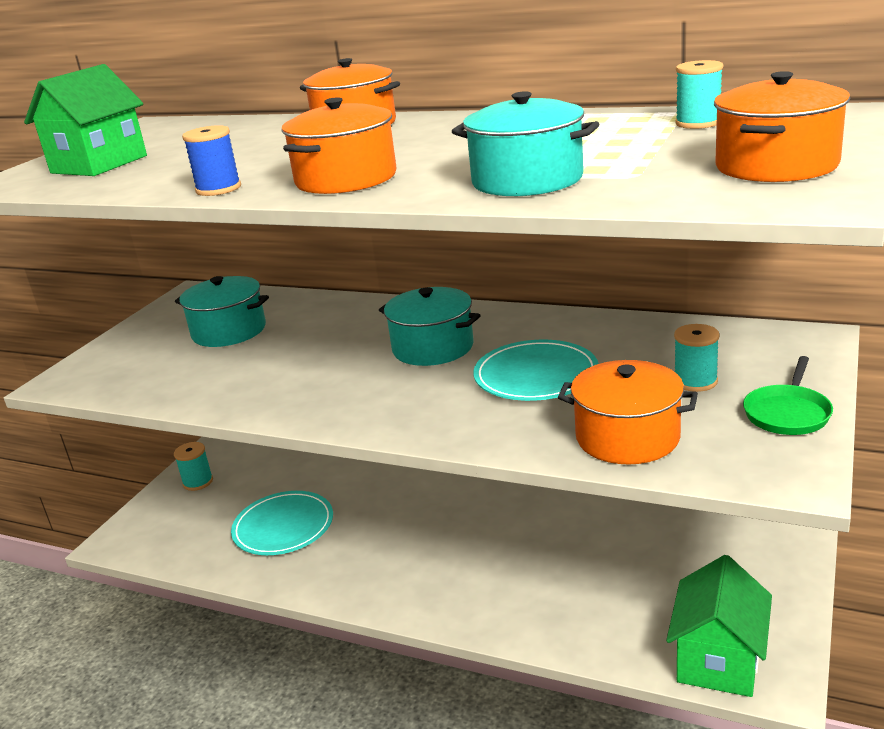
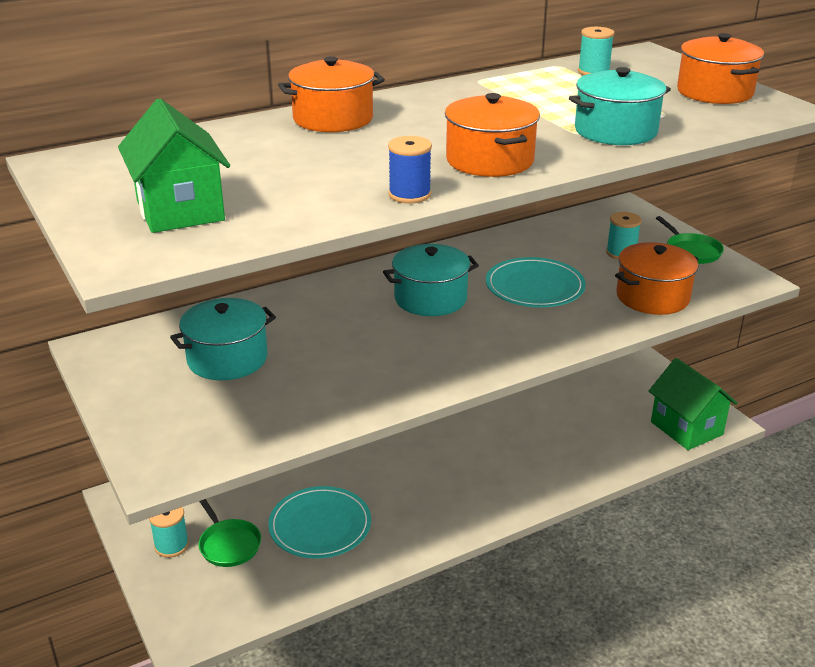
camera: 55 degrees left, 5 degrees up
none -> green pan [199,499,261,567]

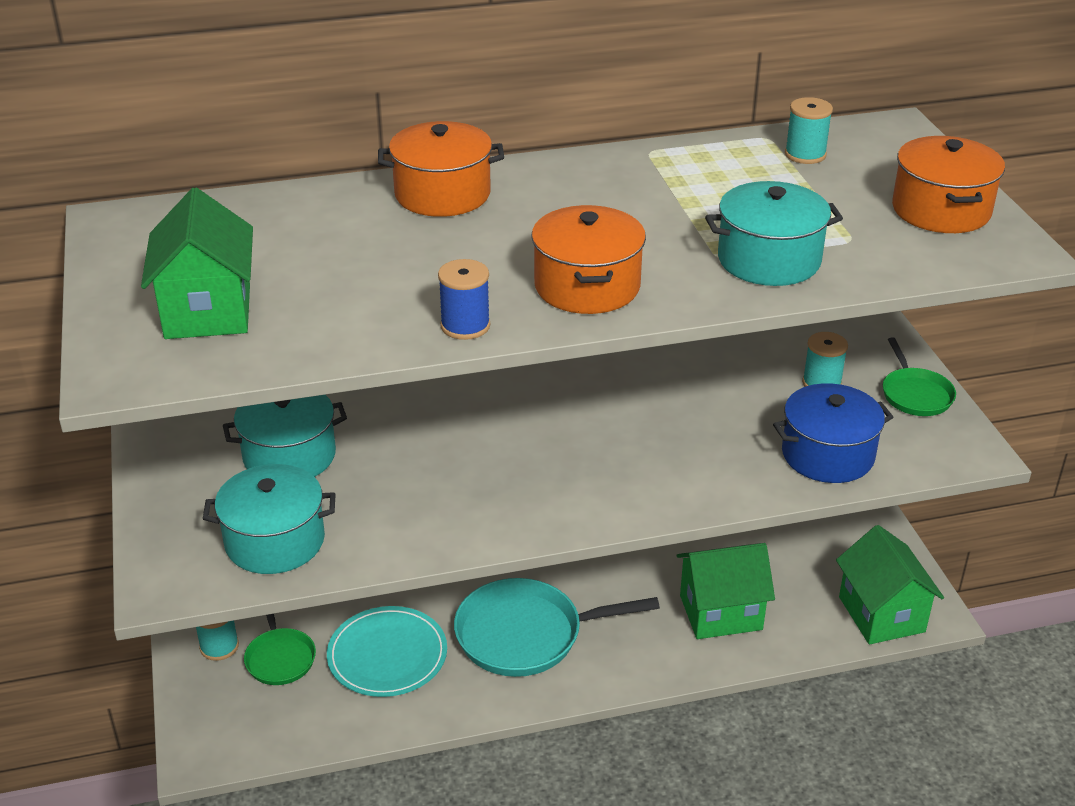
camera: 15 degrees right, 5 degrees up
turquoise pot [383,244,479,316] -> turquoise pot moved to [203,464,336,574]
turquoise plate [486,257,586,307] -> none
orange pot [615,242,699,315] -> blue pot [773,383,893,483]
none -> turquoise pan [454,578,660,677]
none -> green house [677,543,775,639]

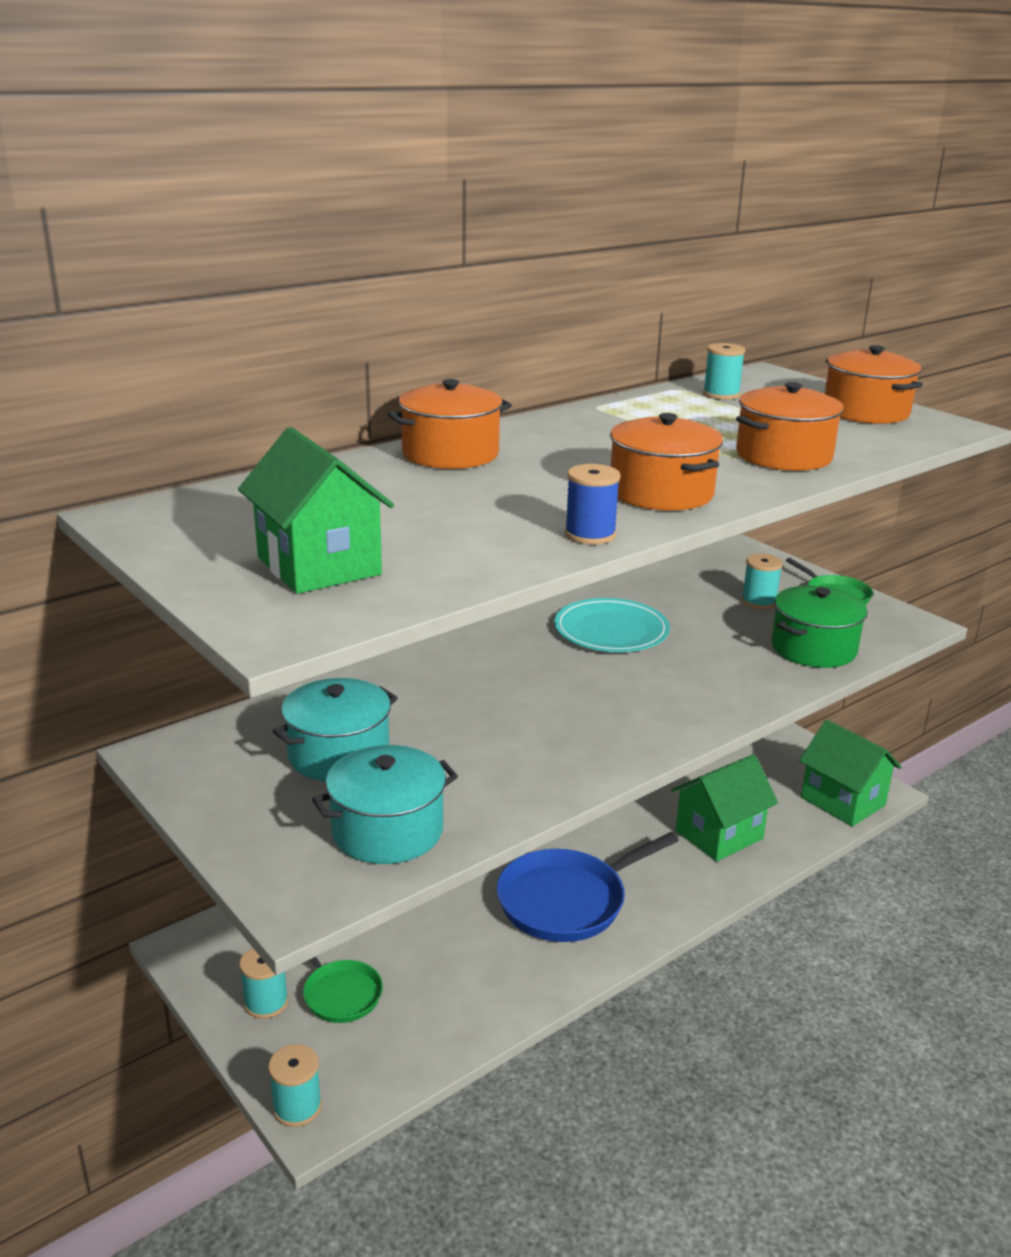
camera: 25 degrees left, 10 degrees down
turquoise plate [327,606,447,697] -> turquoise plate moved to [554,598,670,652]
turquoise pan [454,578,660,677] -> blue pan [497,832,679,942]
turquoise pot [705,181,843,286] -> orange pot [736,382,844,471]
blue pot [773,383,893,483] -> green pot [771,586,868,668]
none -> turquoise spool [268,1044,322,1127]

